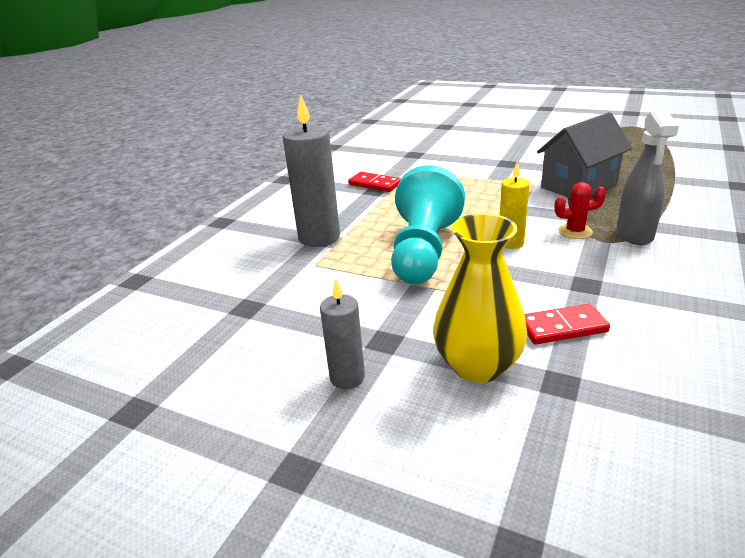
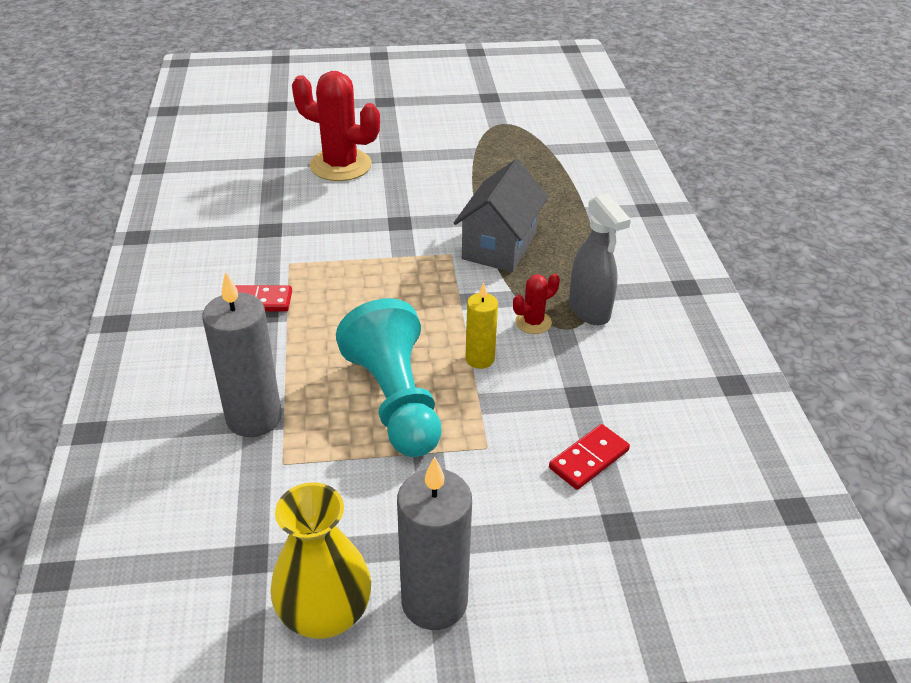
camera: 35 degrees left, 10 degrees up
grey candle [320,279,365,389] -> grey candle [397,457,472,630], size x1.75
yellow vase [433,213,527,383] -> yellow vase moved to [270,483,371,639]
none -> red cactus [292,71,380,181]

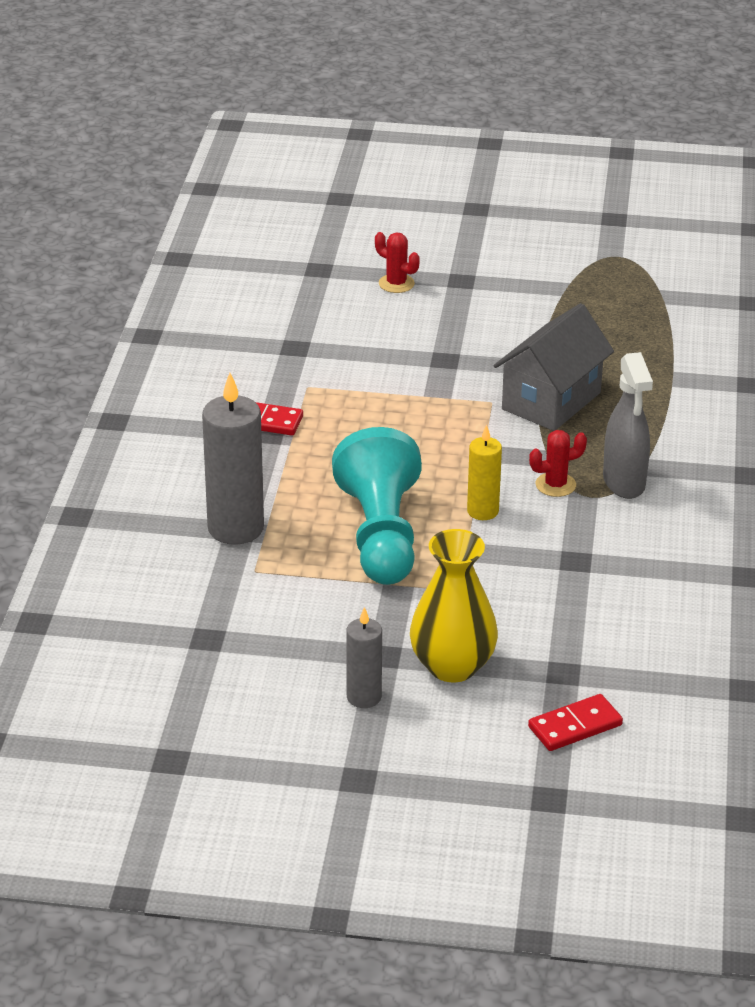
camera: 15 degrees right, 5 degrees down
yellow vase [270,483,371,639] -> yellow vase moved to [410,529,498,682]
red cactus [292,71,380,181] -> red cactus [375,232,420,293], size x0.48
grey candle [397,457,472,630] -> grey candle [346,607,382,708], size x0.57
red domino [549,424,630,490] -> red domino moved to [528,694,623,751]

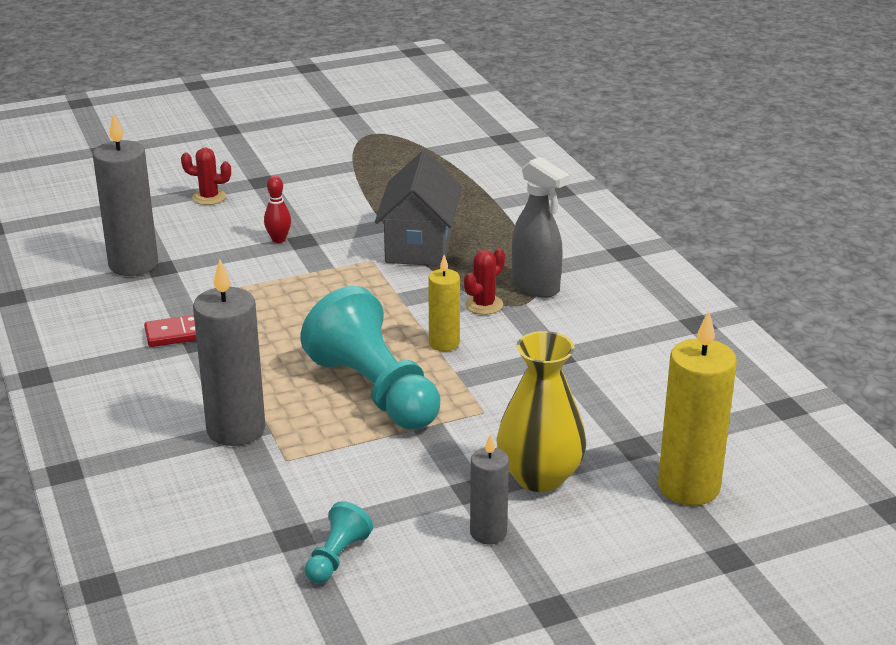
camera: 30 degrees left, 5 degrees down
red domino [528,694,623,751] -> yellow candle [658,311,737,505]
none -> grey candle [93,112,158,276]
none -> red bowling pin [264,176,291,243]
none -> turquoise pawn [305,501,373,584]

